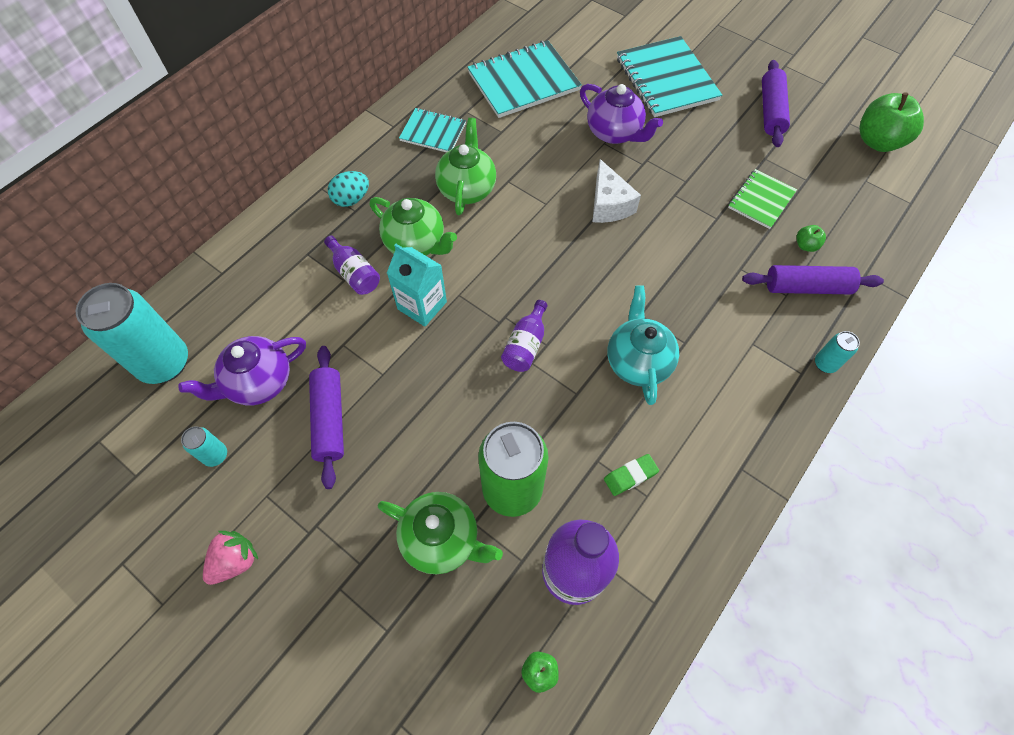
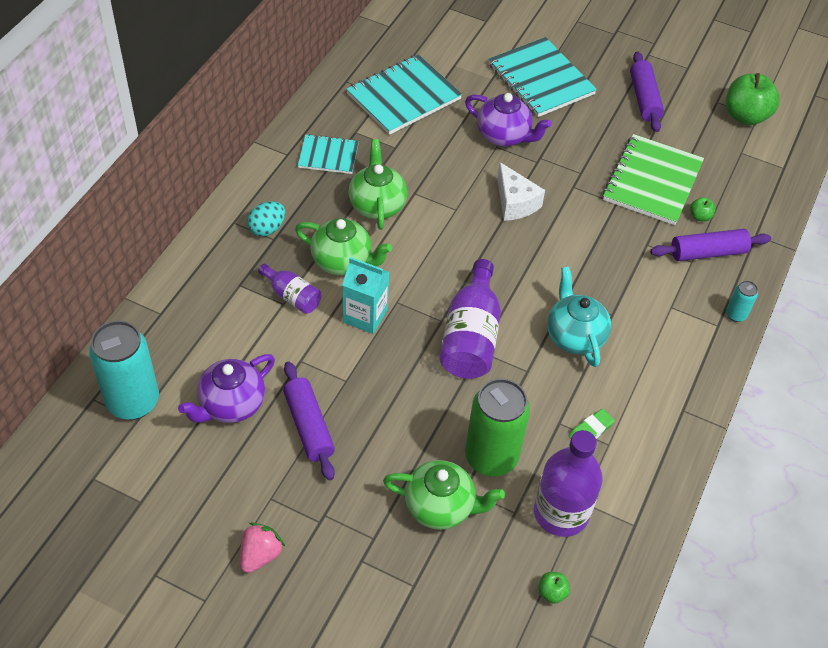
camera: 15 degrees left, 10 degrees down
turquoise can [181,426,227,467] -> none
purple bottle [501,300,547,372] -> purple bottle [439,259,501,379], size x1.82
green notebook [728,169,797,229] -> green notebook [603,134,704,225], size x1.74

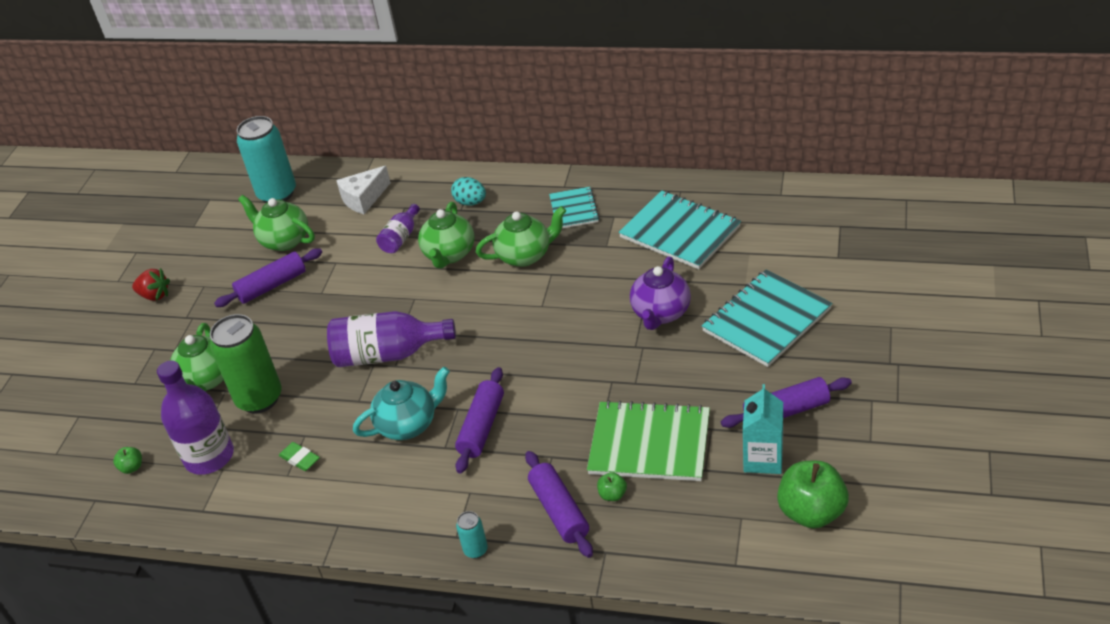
camera: 85 degrees right, 10 degrees down
purple teapot [178,354,275,423] -> green teapot [238,195,315,251]
pink strawberry [240,522,285,573] -> red strawberry [132,268,170,301]
turquoise carton [342,257,389,334] -> turquoise carton moved to [743,384,783,474]
white cheese [497,162,545,221] -> white cheese moved to [336,166,391,214]
none -> purple rolling pin [455,367,504,474]

